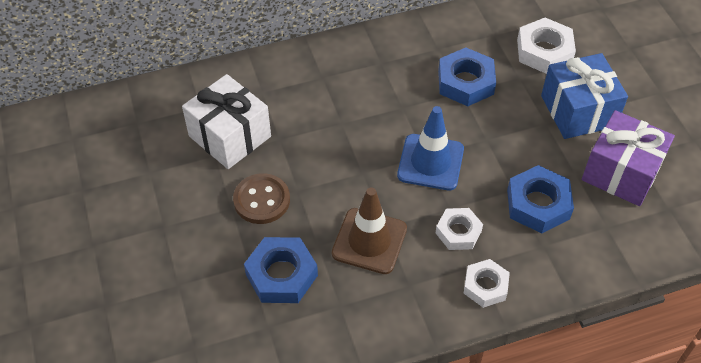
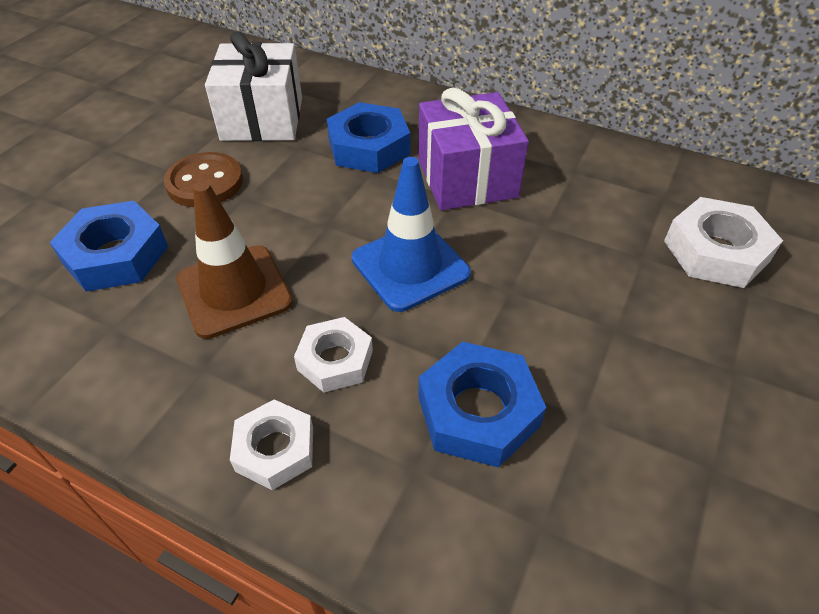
camera: 45 degrees right, 5 degrees down
blue nut [438,48,496,106] -> blue nut moved to [326,102,410,173]
blue gift [541,53,628,139] -> none
purple gift [582,110,675,206] -> purple gift moved to [418,88,529,210]

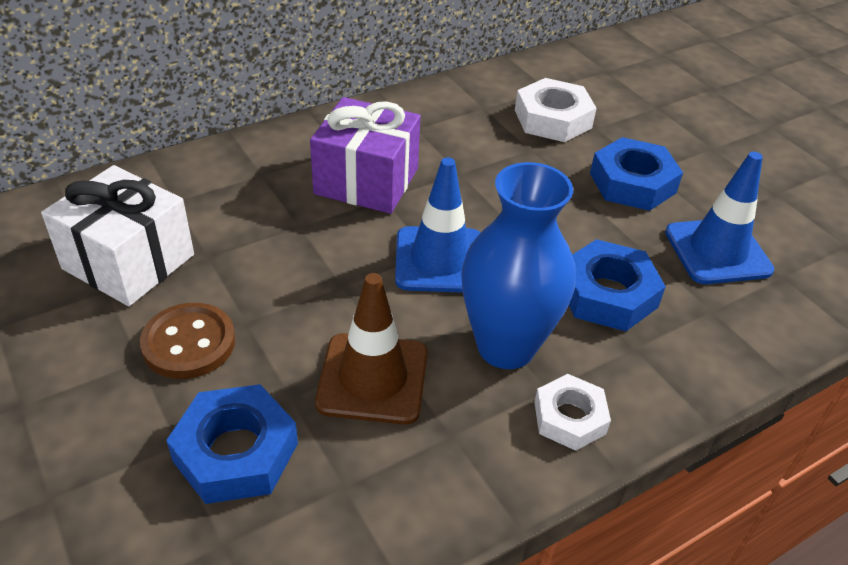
camera: 60 degrees left, 5 degrees down
white nut [294,317,373,392] -> blue vase [461,162,576,369]
blue nut [326,102,410,173] -> blue nut moved to [590,137,683,211]
none -> blue traffic cone [665,152,774,284]

